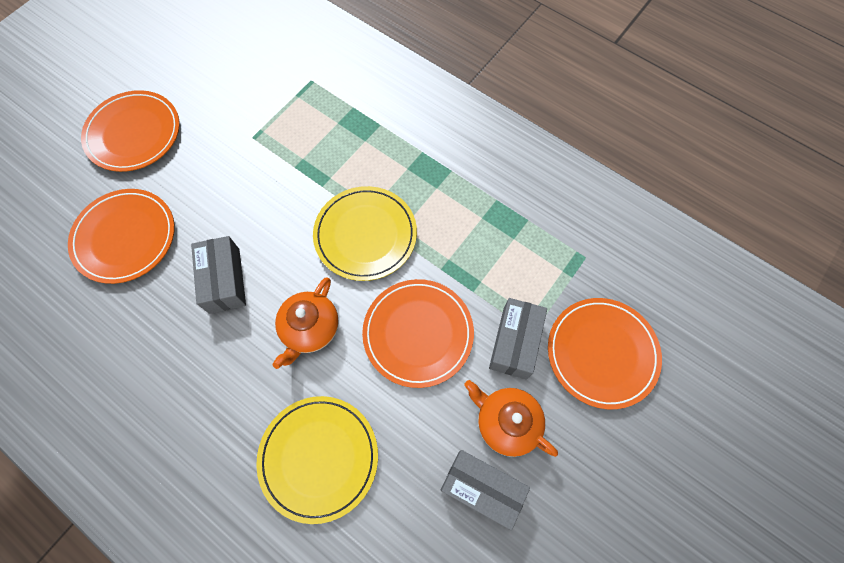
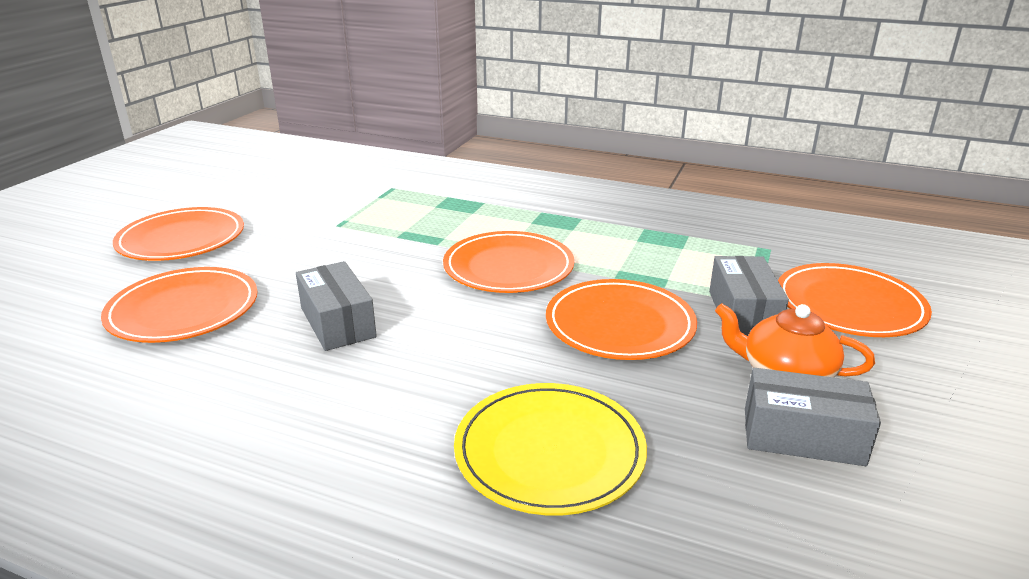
camera: 15 degrees left, 40 degrees down
orange teapot [272,277,339,369] -> none
yellow plate [313,186,417,281] -> orange plate [443,231,574,293]

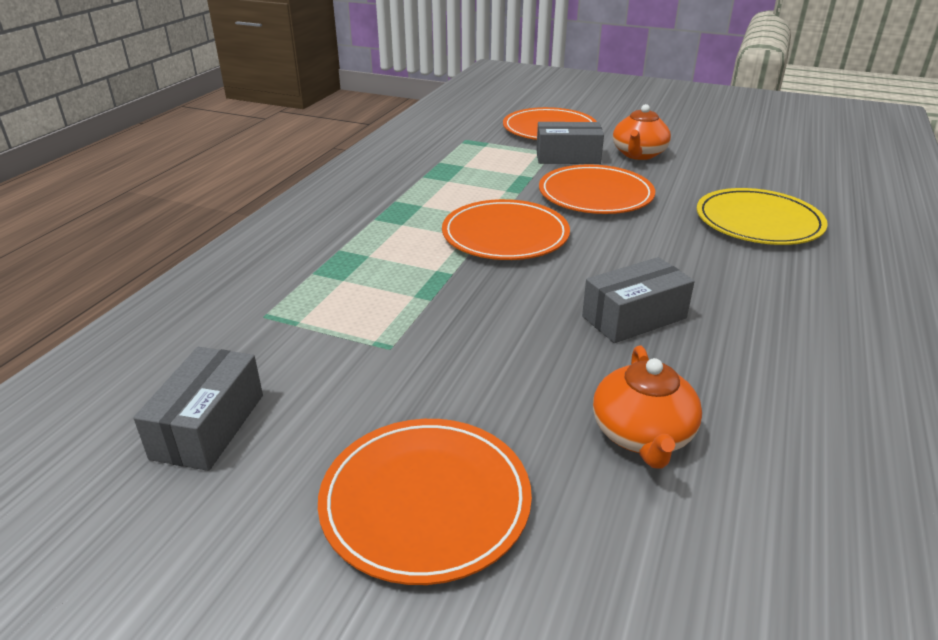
camera: 90 degrees left, 5 degrees up
orange plate [101,267,258,343] -> orange teapot [593,345,702,469]
grey box [745,368,881,466] -> grey box moved to [133,347,263,471]

